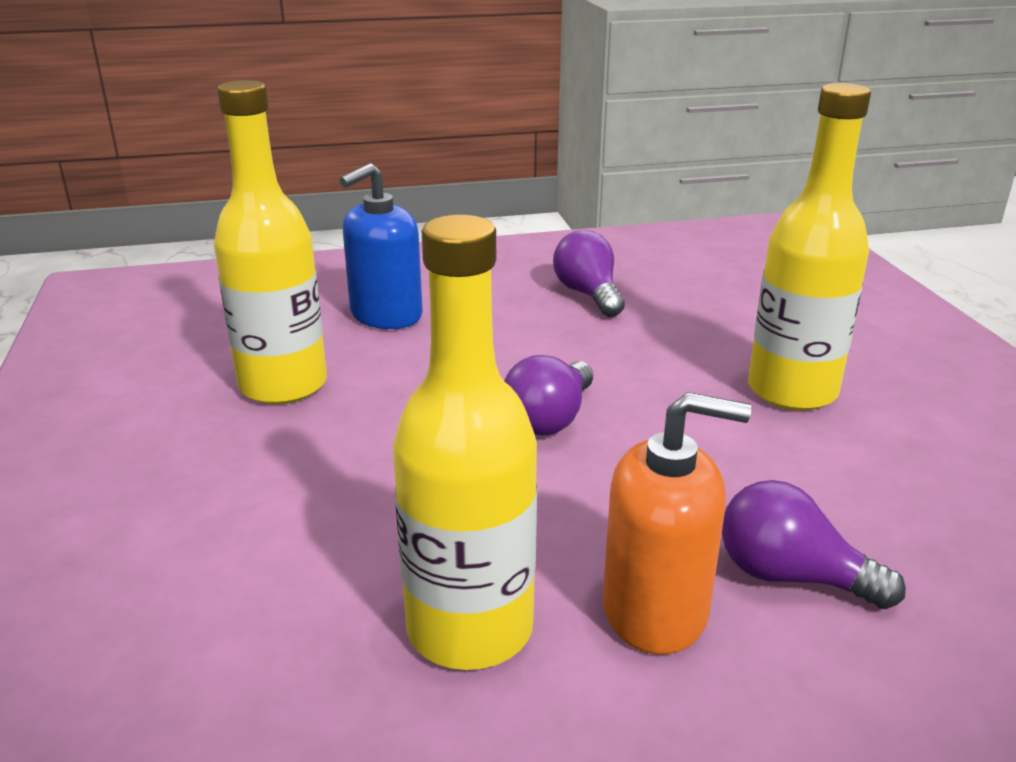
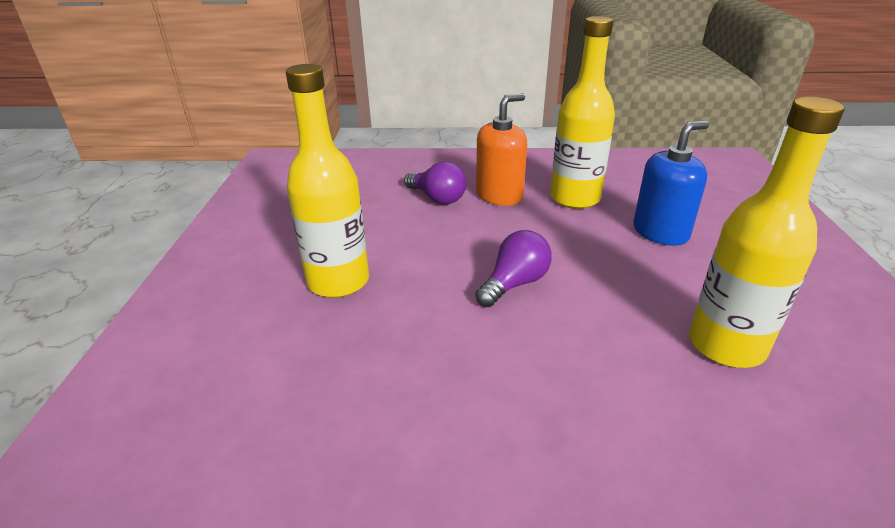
camera: 165 degrees left, 5 degrees up
blue soap dispenser [340,163,423,329] -> blue soap dispenser moved to [633,121,709,246]
purple light bulb [553,230,625,317] -> none
orange soap dispenser [603,392,751,655] -> orange soap dispenser turned 120 degrees clockwise [476,93,527,206]

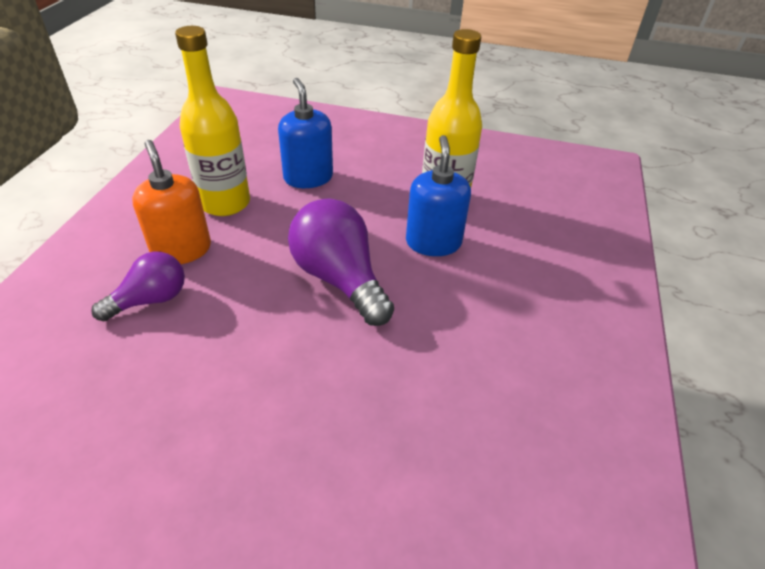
camera: 80 degrees left, 10 degrees up
yellow bottle [286,64,369,298] -> none
purple light bulb [475,230,552,307] -> purple light bulb [288,198,394,326], size x1.62
none -> blue soap dispenser [406,135,471,256]

